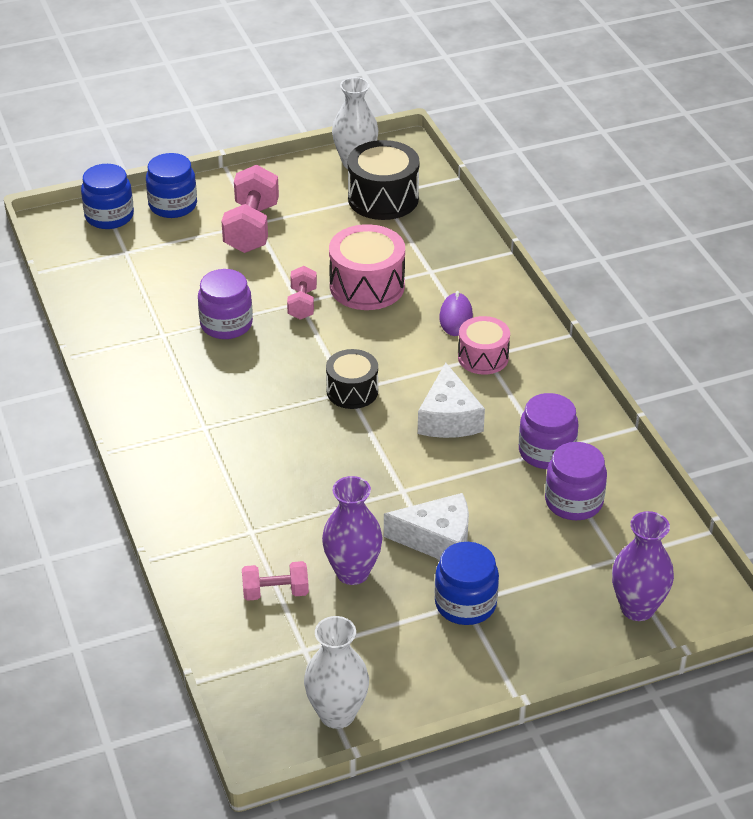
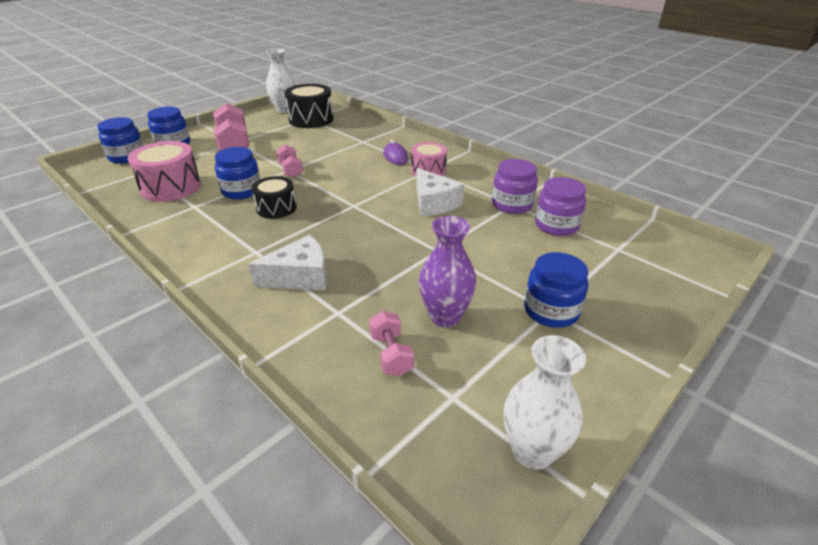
camera: 25 degrees left, 5 degrees down
purple jar [198,269,253,339] -> blue jar [215,147,260,199]
pink dumbbell [242,561,309,601] -> pink dumbbell turned 75 degrees counterclockwise [369,311,414,376]
black drum [326,349,378,409] -> black drum moved to [252,176,297,219]
pink drum [329,224,405,310] -> pink drum moved to [128,141,201,202]
white cheese [384,493,469,560] -> white cheese moved to [248,235,327,290]
purple vase [612,511,674,621] -> none

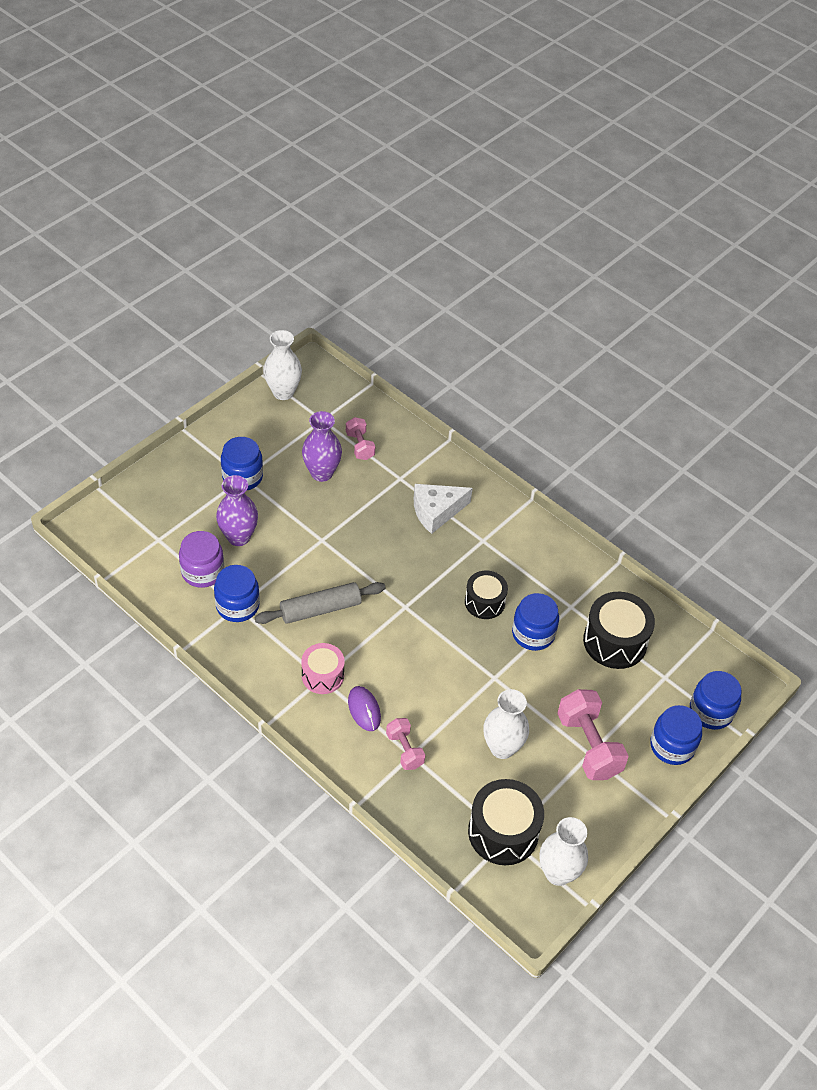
camera: 175 degrees right, 15 degrees up
pink drum [128,141,201,202] -> black drum [583,592,655,669]
pink dumbbell [276,145,303,178] -> pink dumbbell moved to [386,718,425,770]
white cheese [416,168,464,216] -> grey rolling pin [255,582,386,624]
purple jar [492,159,538,214] -> blue jar [214,565,260,622]
none -> purple vase [216,475,258,546]
none -> white vase [483,689,529,759]

